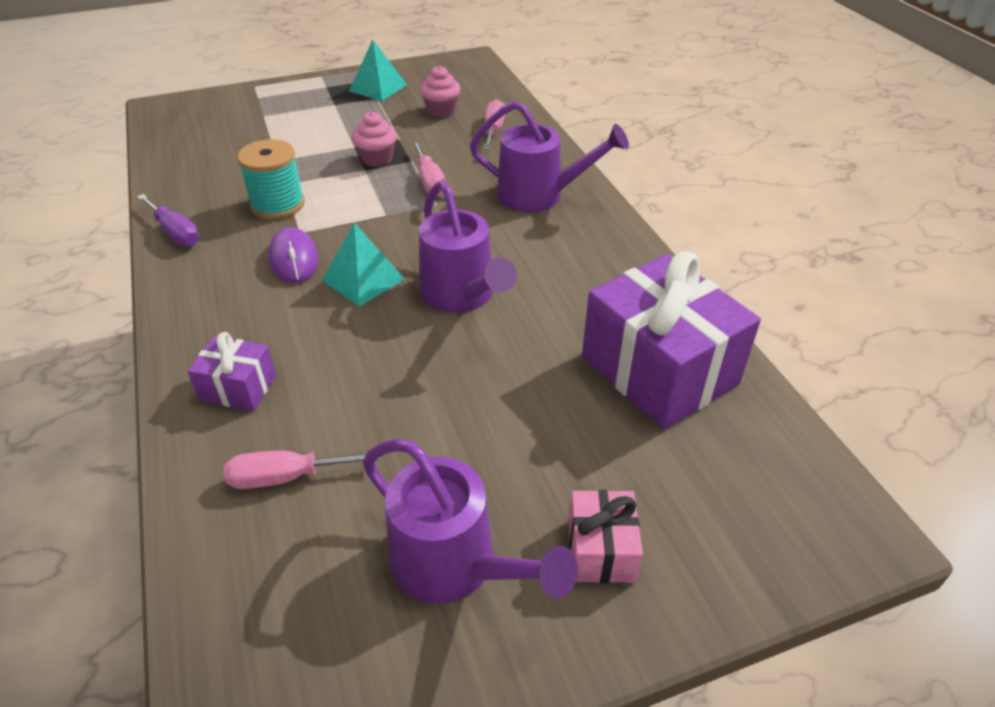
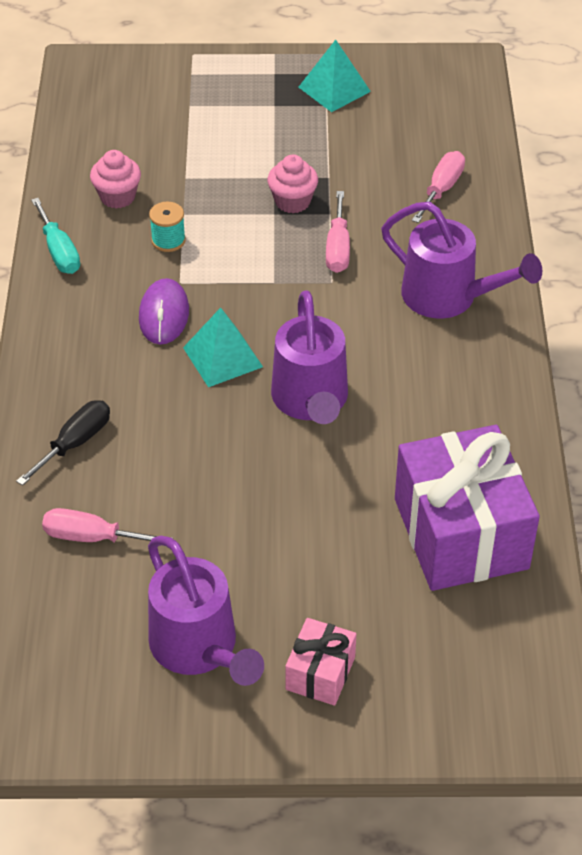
camera: 20 degrees right, 5 degrees up
purple screwdriver [137,194,199,246] -> turquoise screwdriver [31,198,80,274]
purple gift [188,332,276,411] -> black screwdriver [16,400,110,486]
turquoise spool [237,139,305,219] -> turquoise spool [149,202,186,252], size x0.59
pink cupcake [420,66,461,117] -> pink cupcake moved to [90,150,141,209]

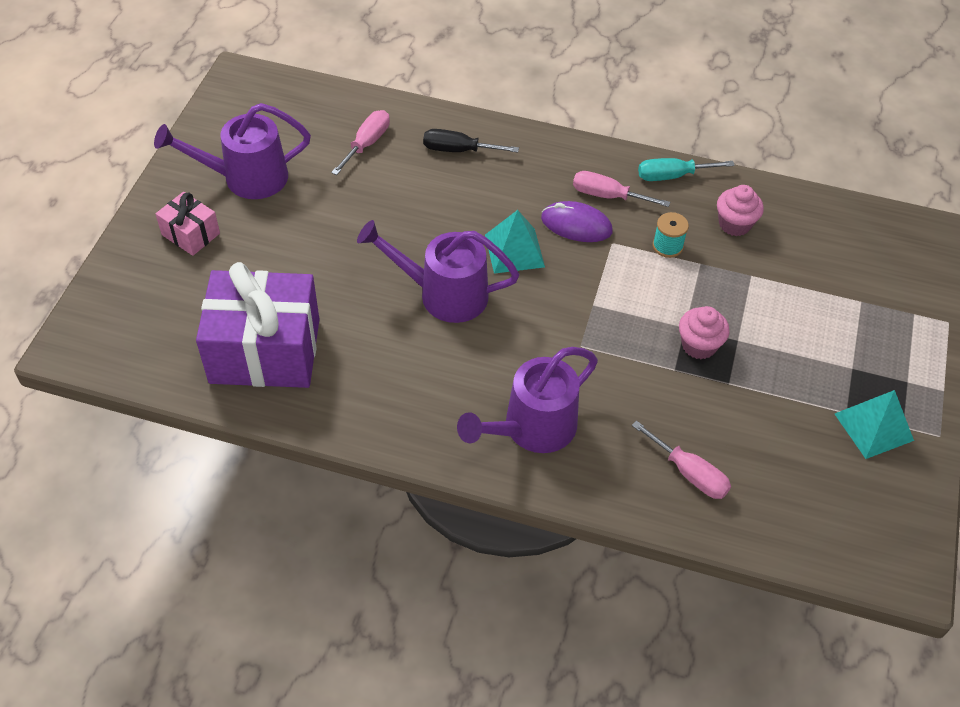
camera: 105 degrees right, 5 degrees up
black screwdriver [16,400,110,486] -> black screwdriver turned 135 degrees clockwise [423,129,519,153]
pink screwdriver [326,191,350,273] -> pink screwdriver moved to [573,171,670,207]

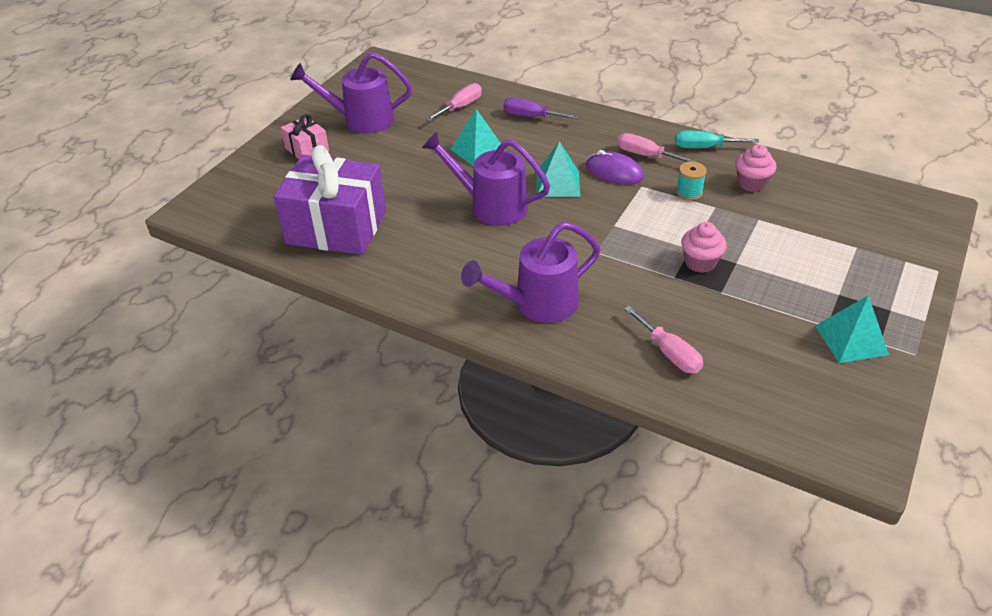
camera: 15 degrees right, 10 degrees down
black screwdriver [423,129,519,153] -> purple screwdriver [503,98,579,119]
none -> turquoise pyramid [450,109,505,167]

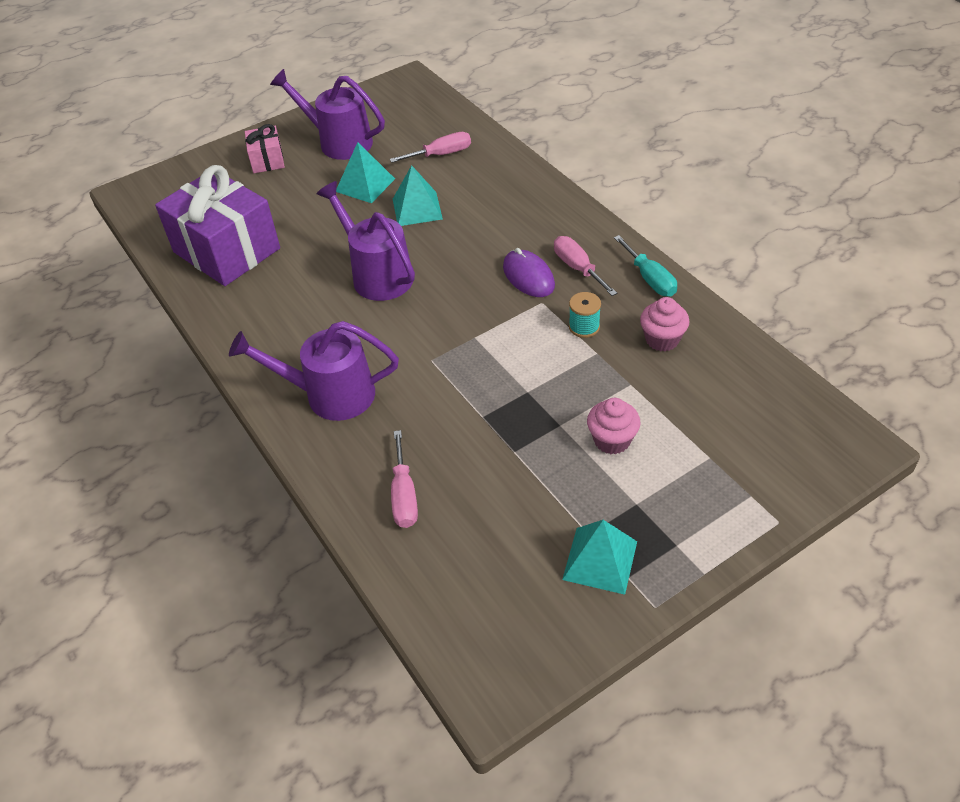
camera: 30 degrees right, 5 degrees up
purple screwdriver [503,98,579,119] -> none
turquoise pyramid [537,141,580,197] -> turquoise pyramid moved to [336,142,395,203]
turquoise screwdriver [675,131,759,148] -> turquoise screwdriver turned 150 degrees counterclockwise [614,235,677,296]
pink cupcake [681,222,727,273] -> pink cupcake moved to [587,398,640,454]

